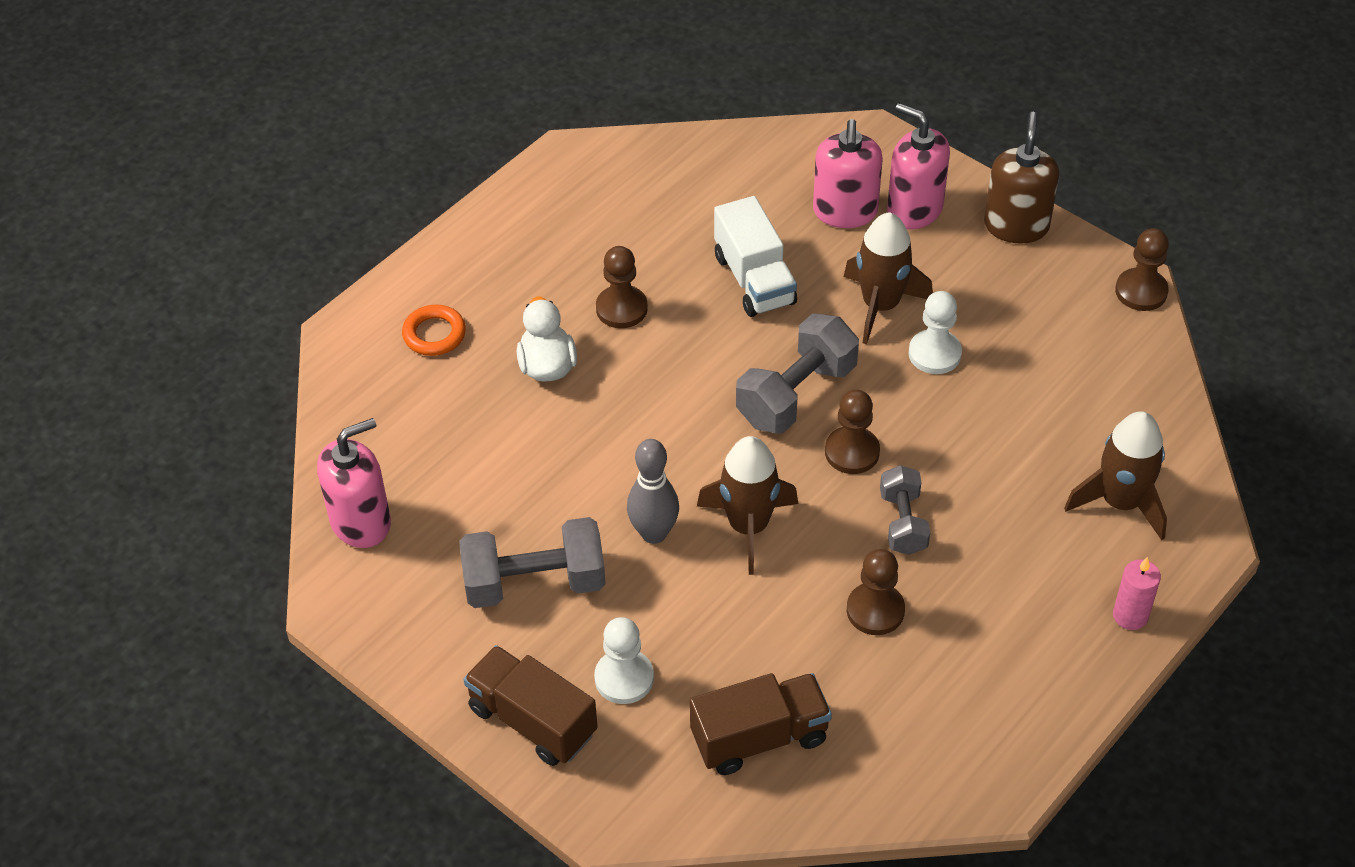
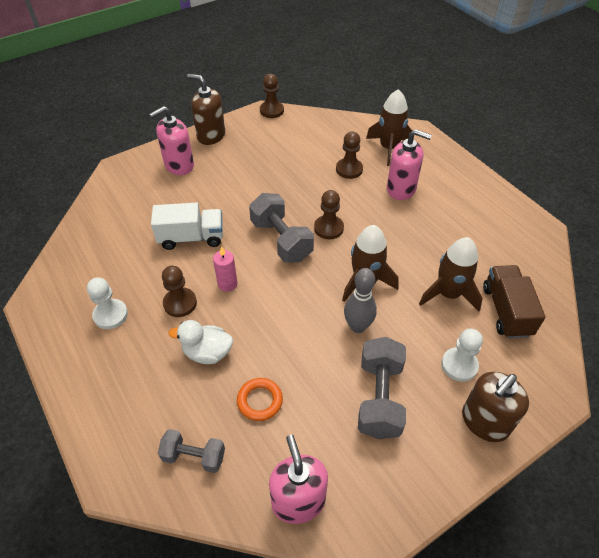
camera: 75 degrees left, 0 degrees up
orange ring [402,305,466,356] -> orange ring moved to [237,378,283,421]
brown truck [463,645,598,766] -> brown soap dispenser [462,372,529,442]
pink soap dispenser [813,119,883,228] -> pink soap dispenser moved to [387,129,432,200]
brown rocket [844,212,933,344] -> brown rocket moved to [419,237,483,311]
brown pawn [847,549,905,635] -> brown pawn moved to [336,132,363,179]
grey dumbbell [880,465,930,555] -> grey dumbbell moved to [158,429,225,473]
white pawn [908,291,962,374] -> white pawn moved to [87,277,128,329]
pink candle [1113,557,1161,630] -> pink candle moved to [213,246,237,292]

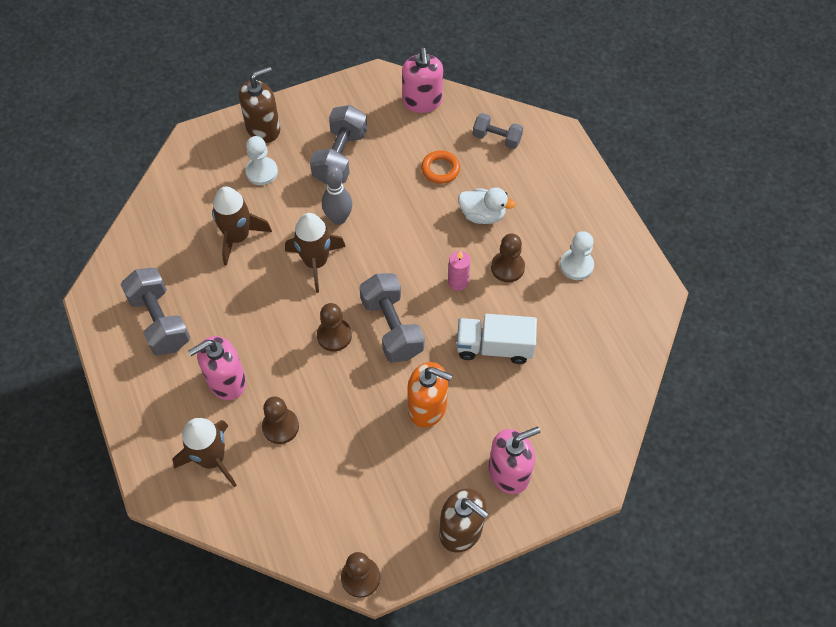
camera: 170 degrees left, 10 degrees up
pink soap dispenser [387,129,432,200] -> pink soap dispenser turned 60 degrees counterclockwise [188,336,246,400]
brown truck [483,265,546,338] -> none
none -> grey dumbbell [120,268,190,356]
none -> orange soap dispenser [407,362,452,428]

